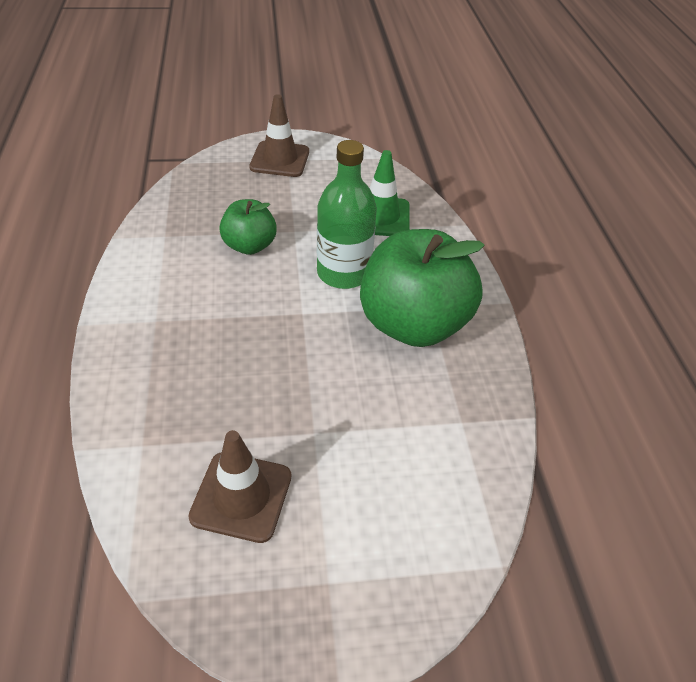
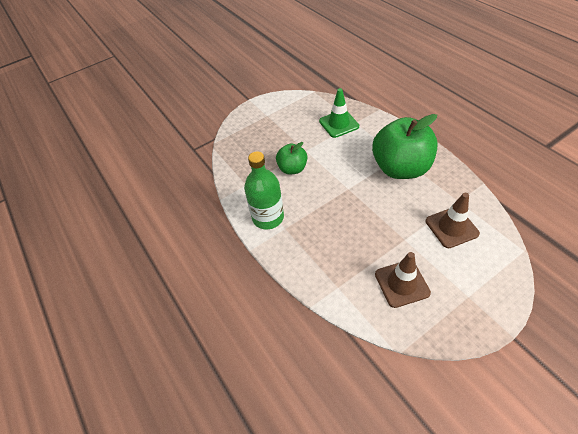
camera: 20 degrees left, 5 degrees up
brown traffic cone [249,94,309,177] -> brown traffic cone moved to [426,193,480,248]
green bottle [317,140,377,289] -> green bottle moved to [244,151,284,229]

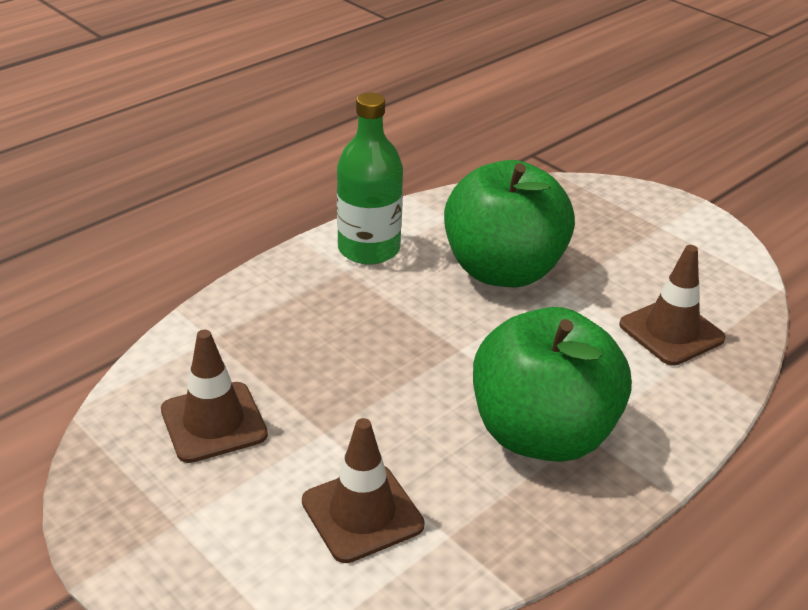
camera: 75 degrees right, 15 degrees down
green apple [276,142,308,174] -> green apple [444,160,575,287], size x1.89
green traffic cone [319,88,359,138] -> brown traffic cone [619,245,726,366]

